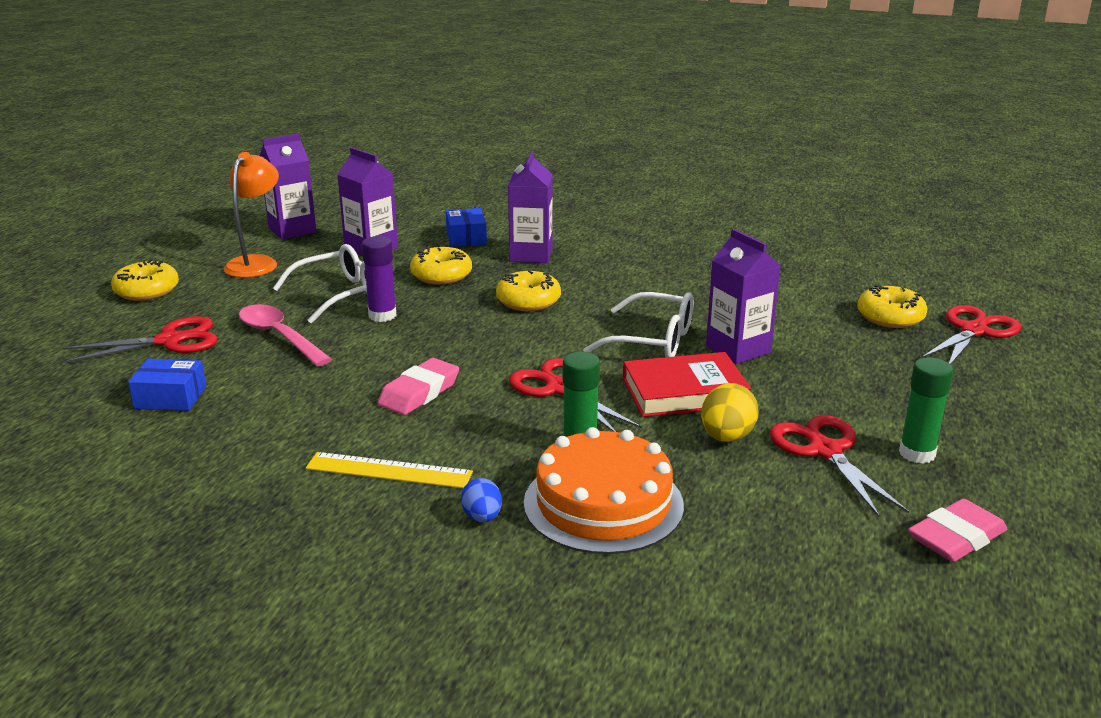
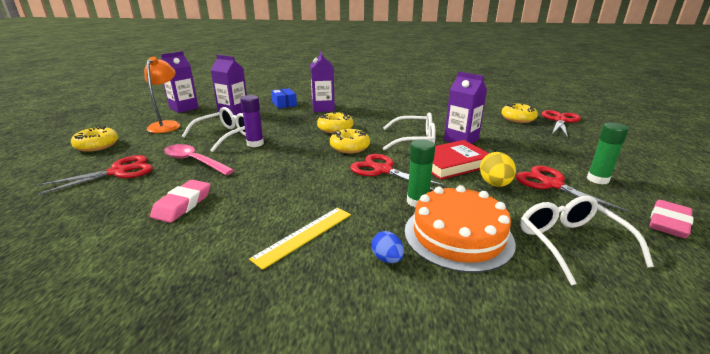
camera: 15 degrees left, 0 degrees up
blue box [128,359,206,411] -> none
yellow ruler [306,452,473,488] -> yellow ruler turned 45 degrees counterclockwise [249,207,351,270]
pink eraser [378,358,459,415] -> pink eraser moved to [150,180,211,223]
yellow donut [410,247,472,285] -> yellow donut moved to [330,129,370,154]
none -> white glasses [520,196,654,285]

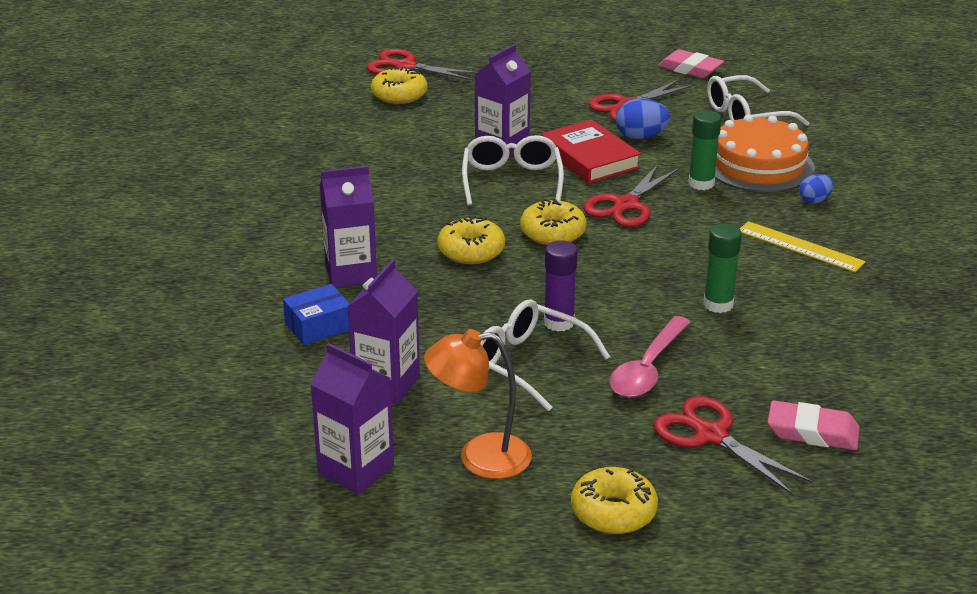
camera: 95 degrees left, 5 degrees up
pink eraser [150,180,211,223] -> pink eraser moved to [768,400,860,450]
yellow egg [480,152,516,187] -> blue egg [616,98,670,139]
green glue stick [587,122,629,185] -> green glue stick moved to [703,223,742,313]

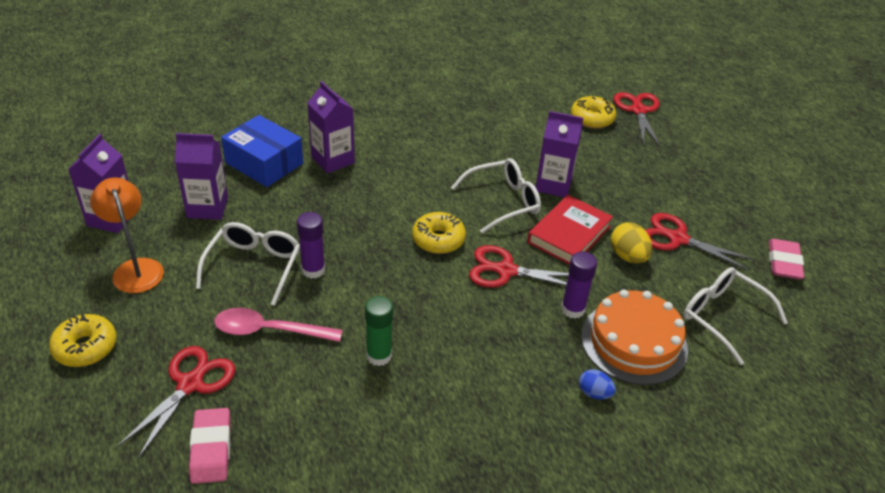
camera: 65 degrees right, 10 degrees up
blue box [283,284,350,345] -> blue box [221,115,303,187], size x1.64
yellow donut [437,216,505,264] -> none
blue egg [616,98,670,139] -> yellow egg [611,222,652,264]
green glue stick [688,110,721,190] -> purple glue stick [561,252,597,319]
yellow ruler [740,221,866,272] -> none

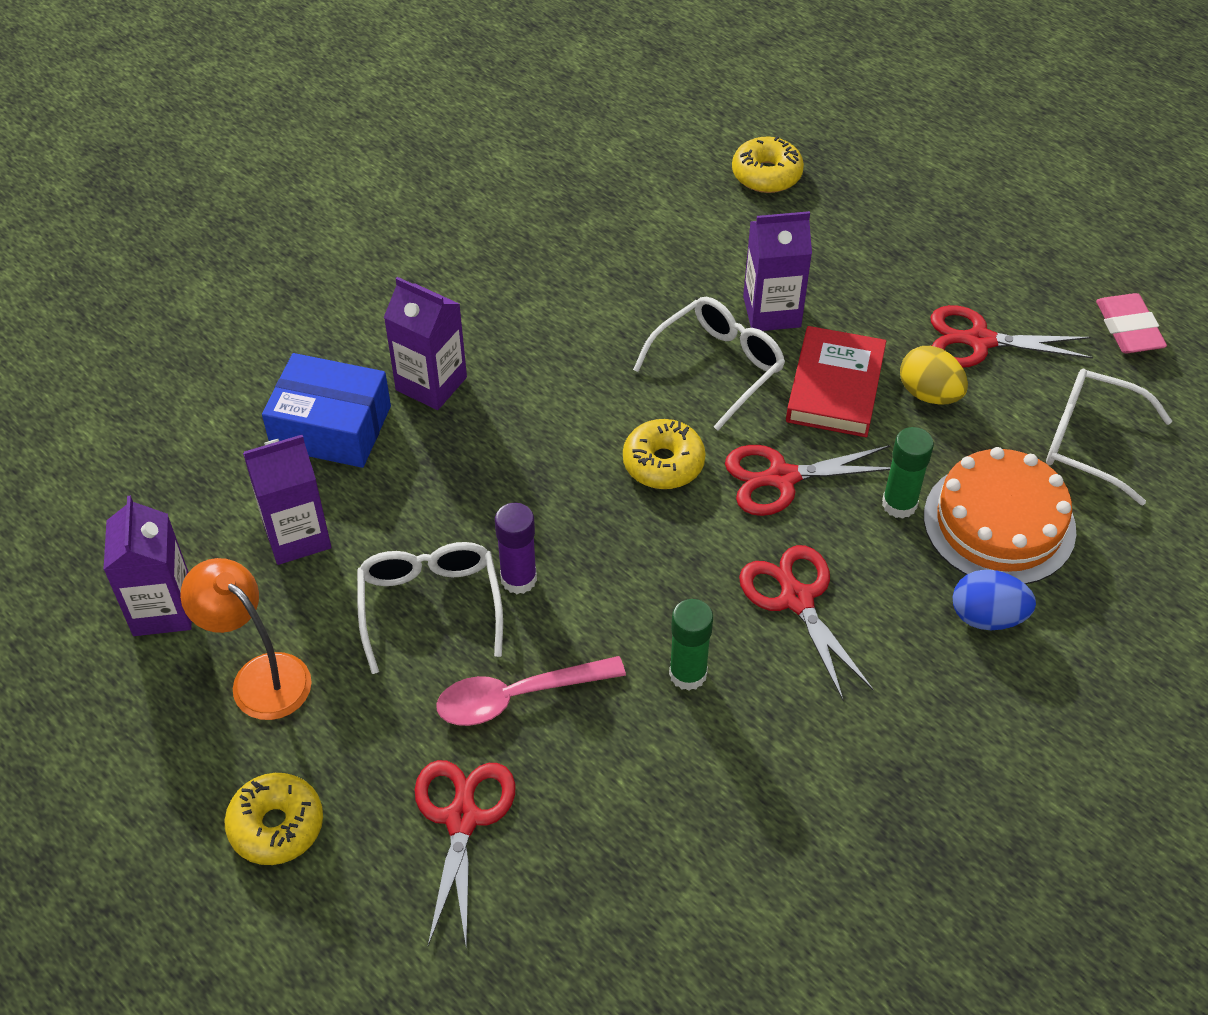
camera: 20 degrees left, 10 degrees up
pink eraser [189,408,231,484] -> none
purple glue stick [561,252,597,319] -> green glue stick [882,427,934,519]
blue egg [579,369,616,400] -> blue egg [953,570,1036,630], size x1.53
red scissors [613,92,660,147] -> red scissors moved to [739,545,874,702]

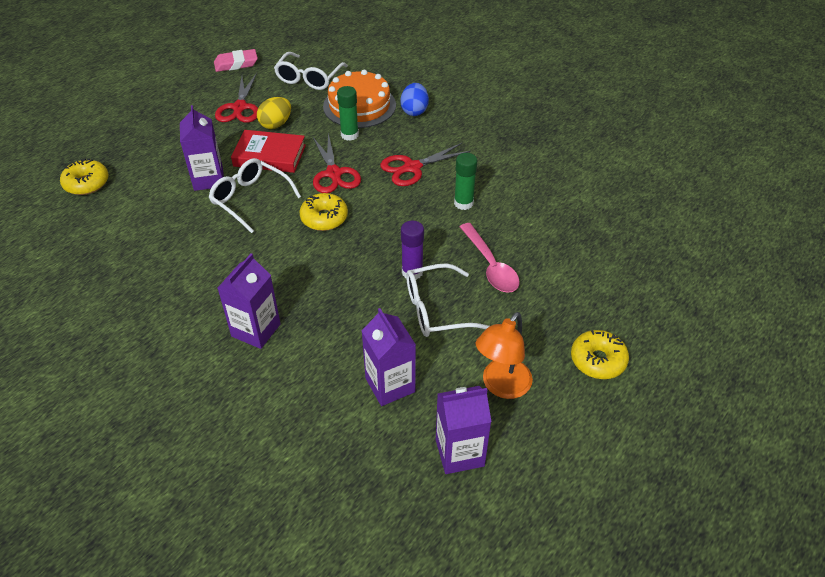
camera: 95 degrees left, 5 degrees down
blue box [262,353,391,468] -> none
red scissors [415,760,515,949] -> none

